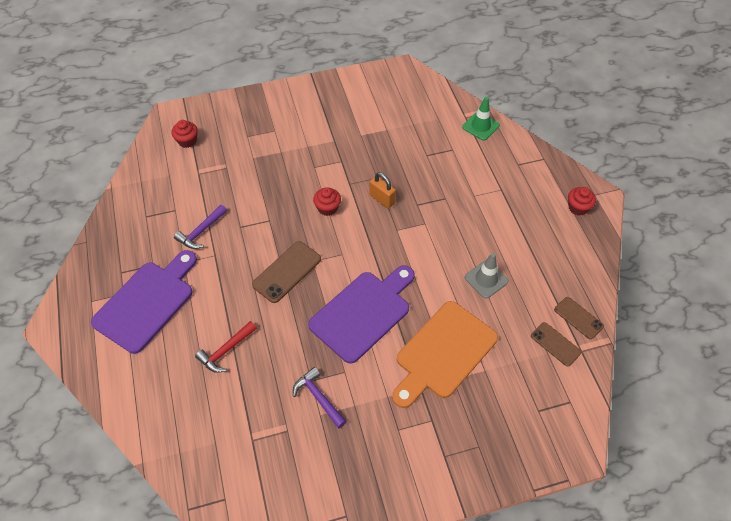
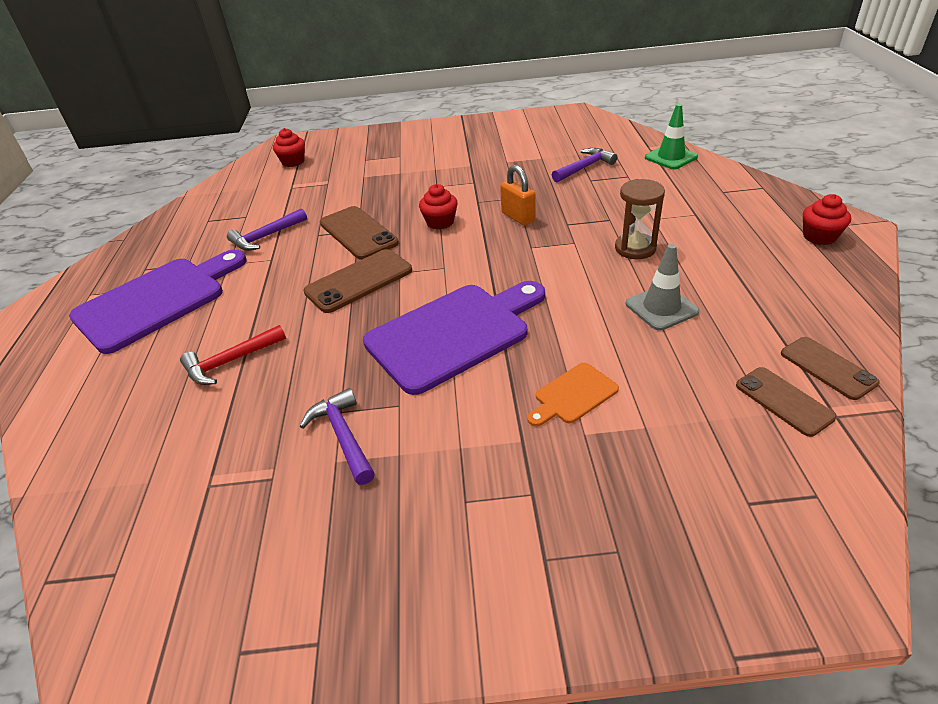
camera: 15 degrees right, 15 degrees down
orange cutting board [392,301,498,408] -> orange cutting board [527,363,619,427], size x0.45
none -> brown phone [320,206,399,260]
none -> purple hammer [552,148,617,182]
none -> brown hourglass [615,179,665,259]

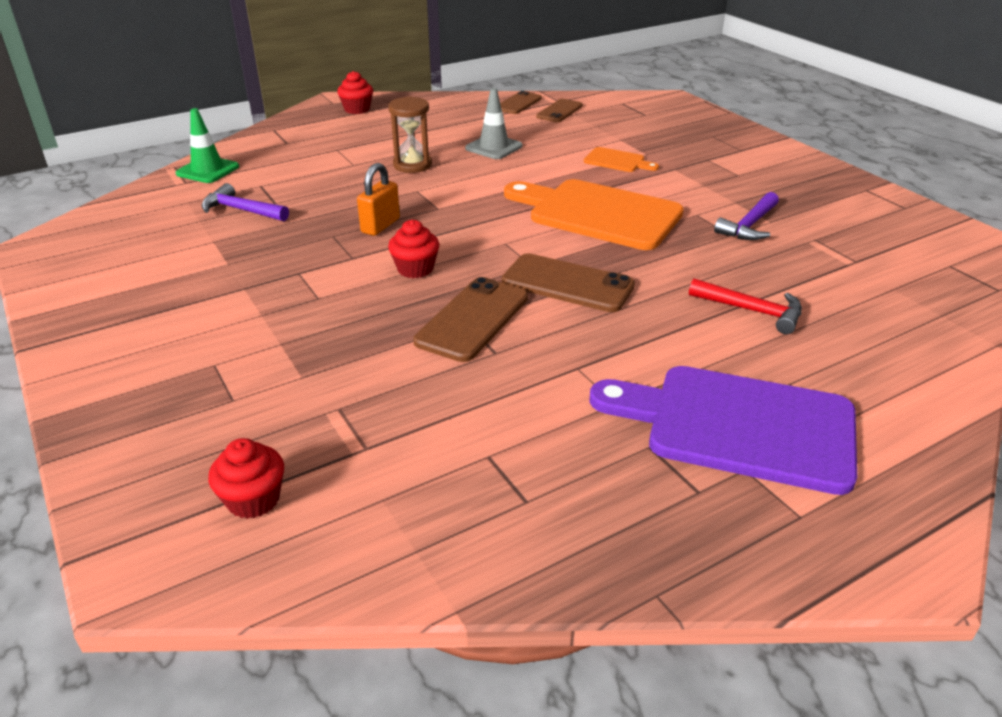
camera: 120 degrees left, 5 degrees down
purple hammer [227,208,307,251] -> none
purple cutting board [363,281,545,395] -> orange cutting board [504,179,684,250]

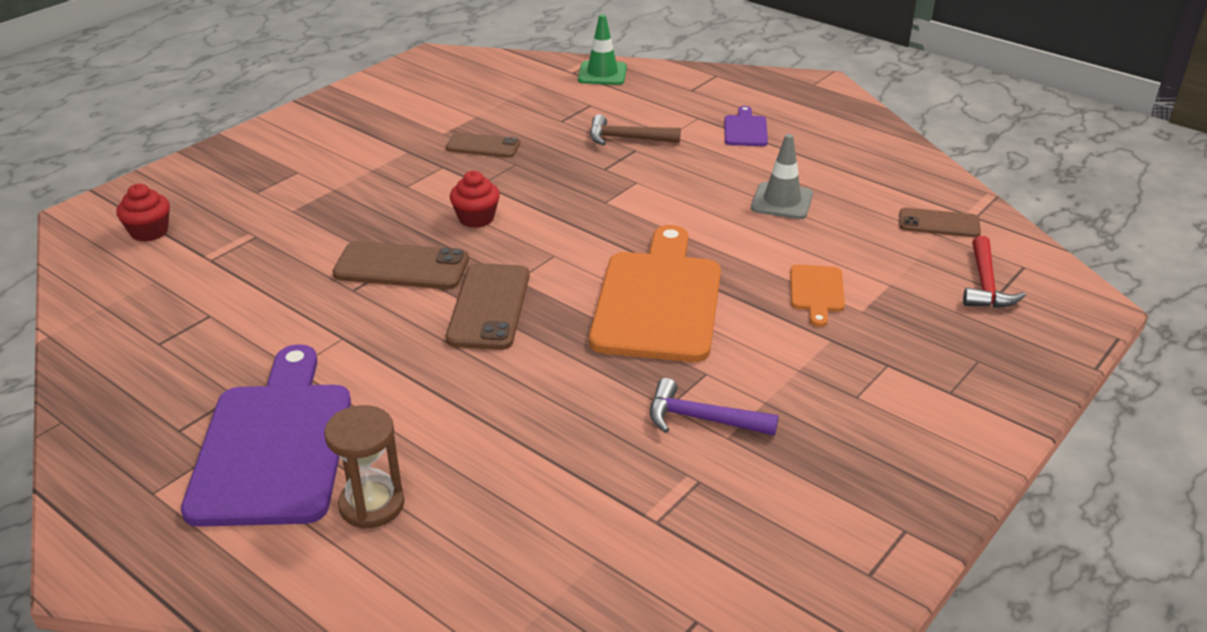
camera: 70 degrees right, 0 degrees up
purple hammer [202,183,289,221] -> none
red cupcake [337,71,373,114] -> none
orange padlock [357,163,400,236] -> none
brown hourglass [388,96,432,173] -> brown hourglass moved to [324,405,405,529]
brown phone [500,91,542,114] -> brown phone moved to [446,132,520,158]
red hammer [689,279,802,334] -> red hammer moved to [963,236,1026,308]
none -> brown hammer [590,114,681,146]
none -> purple cutting board [725,106,768,146]

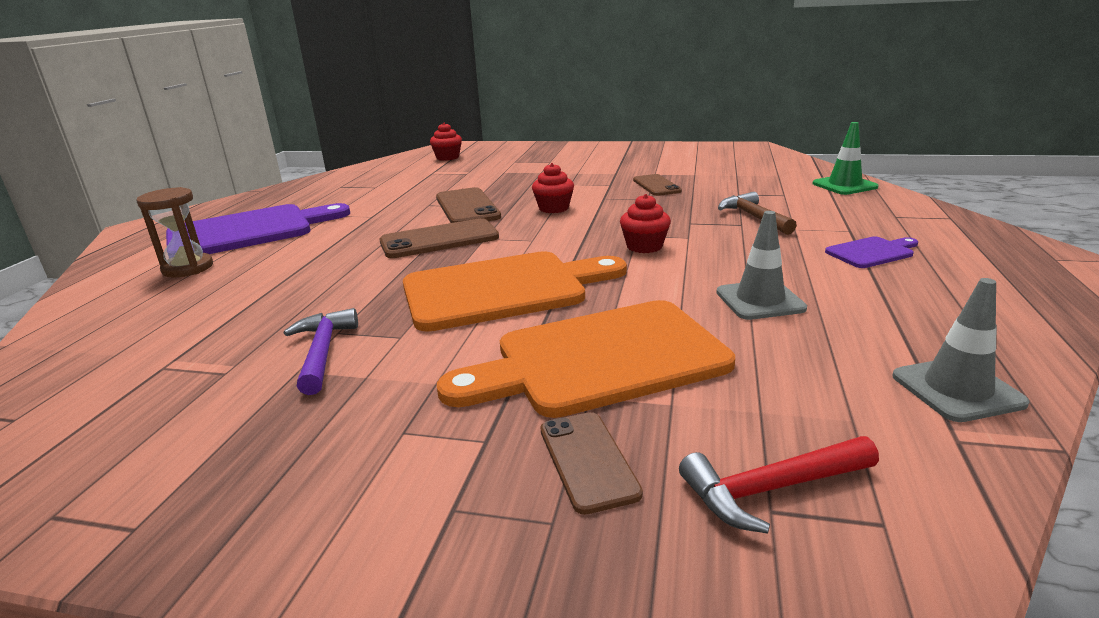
camera: 65 degrees right, 10 degrees down
orange cutting board [790,265,845,327] -> orange cutting board [437,300,735,418], size x2.21
brown phone [899,208,981,237] -> brown phone moved to [540,412,643,515]
none -> red cupcake [620,194,671,253]
none -> grey traffic cone [893,278,1030,422]

